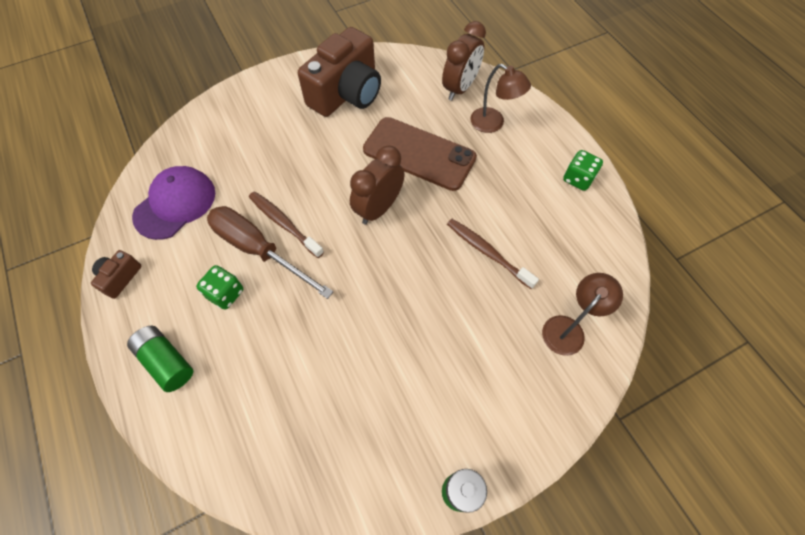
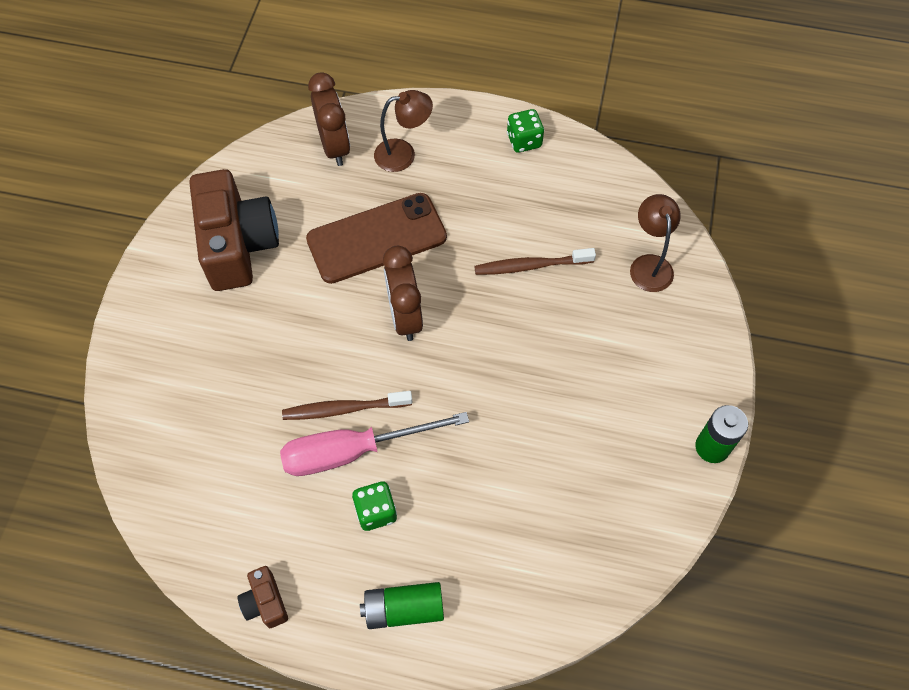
camera: 50 degrees left, 0 degrees up
purple cap [132,166,215,240] -> none
brown screwdriver [207,206,333,299] -> pink screwdriver [280,412,469,476]

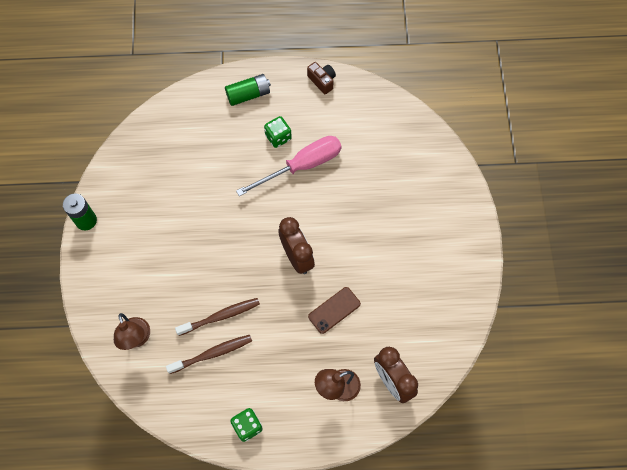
camera: 165 degrees right, 5 degrees up
brown camera [189,169,279,291] -> none
brown toothbrush [282,391,412,420] -> brown toothbrush moved to [166,335,252,374]
brown phone [306,193,447,284] -> brown phone [308,287,361,334], size x0.54

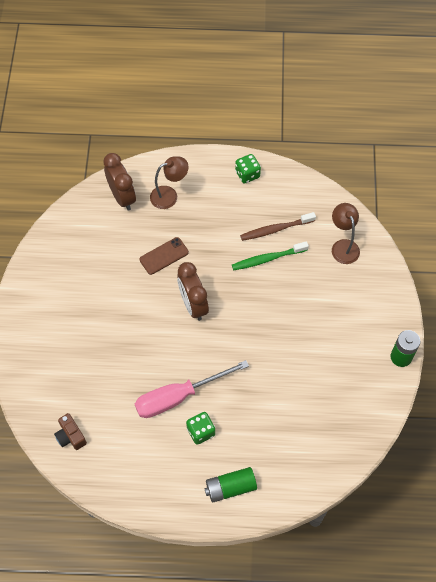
camera: 175 degrees left, 5 degrees down
brown toothbrush [175,298,260,336] -> green toothbrush [232,241,309,270]
brown camera [307,62,336,94] -> brown camera moved to [54,413,87,450]

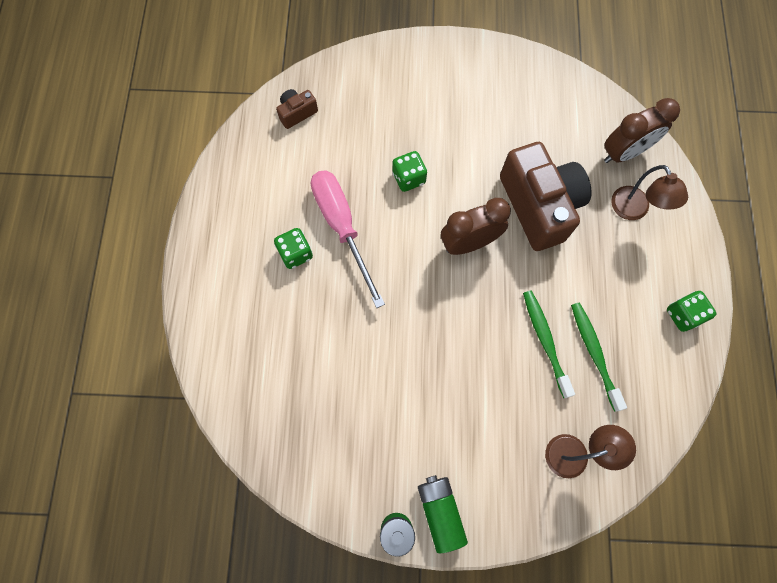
camera: 90 degrees right, 10 degrees up
brown phone [139,237,189,275] -> brown camera [500,142,591,251]
green battery [204,467,257,502] -> green battery moved to [418,475,468,553]
brown toothbrush [240,212,316,241] -> green toothbrush [571,302,627,412]
none -> green dice [392,151,427,192]

